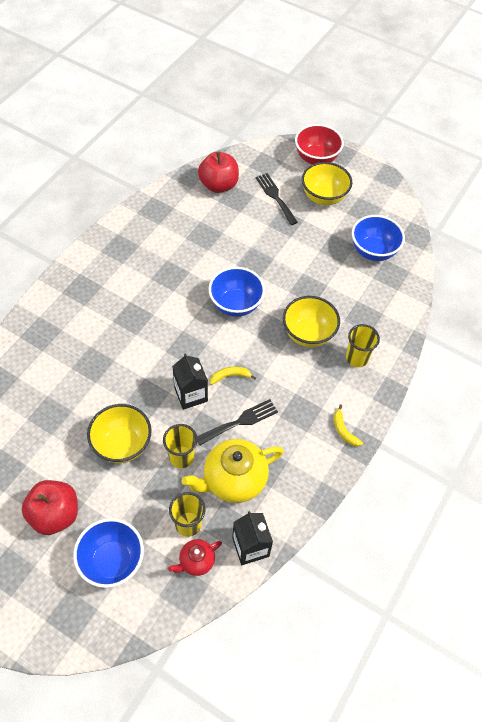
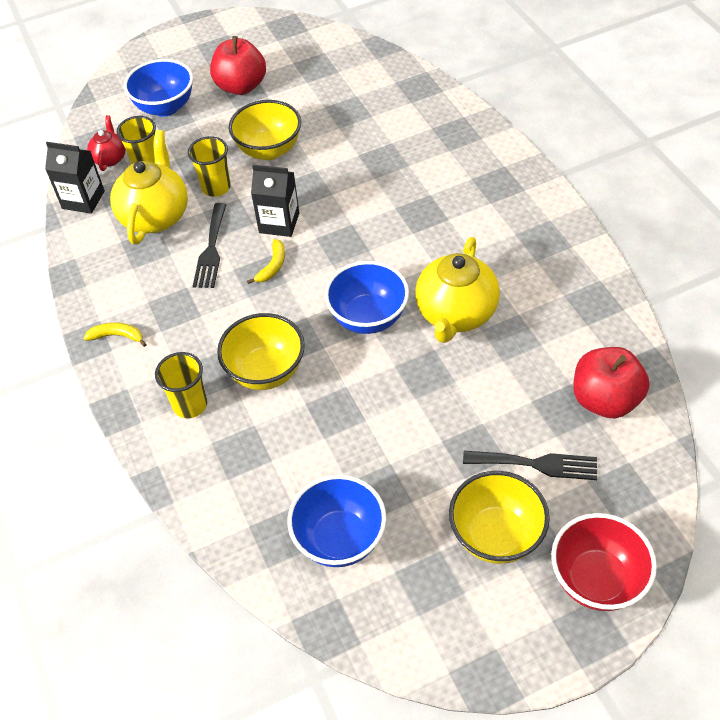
camera: 130 degrees right, 5 degrees down
none -> yellow teapot [415,237,500,343]

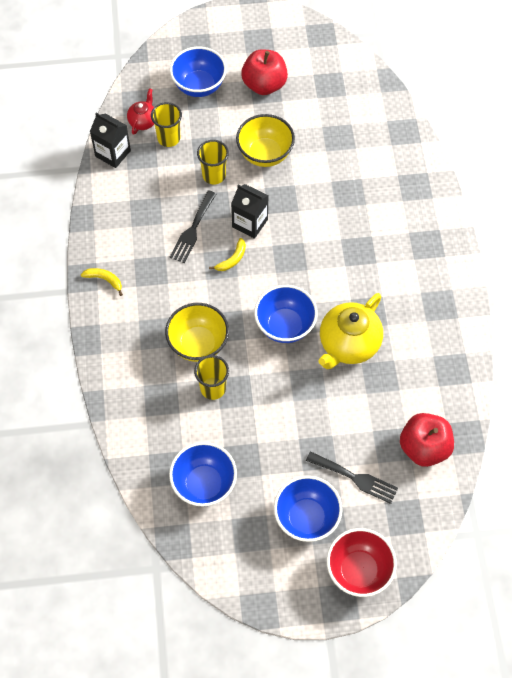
camera: 15 degrees right, 10 degrees up
yellow teapot [110,130,188,244] -> none
yellow cup [155,352,207,418] -> yellow cup moved to [194,355,229,400]
yellow bowl [449,471,550,564] -> blue bowl [274,476,343,542]

